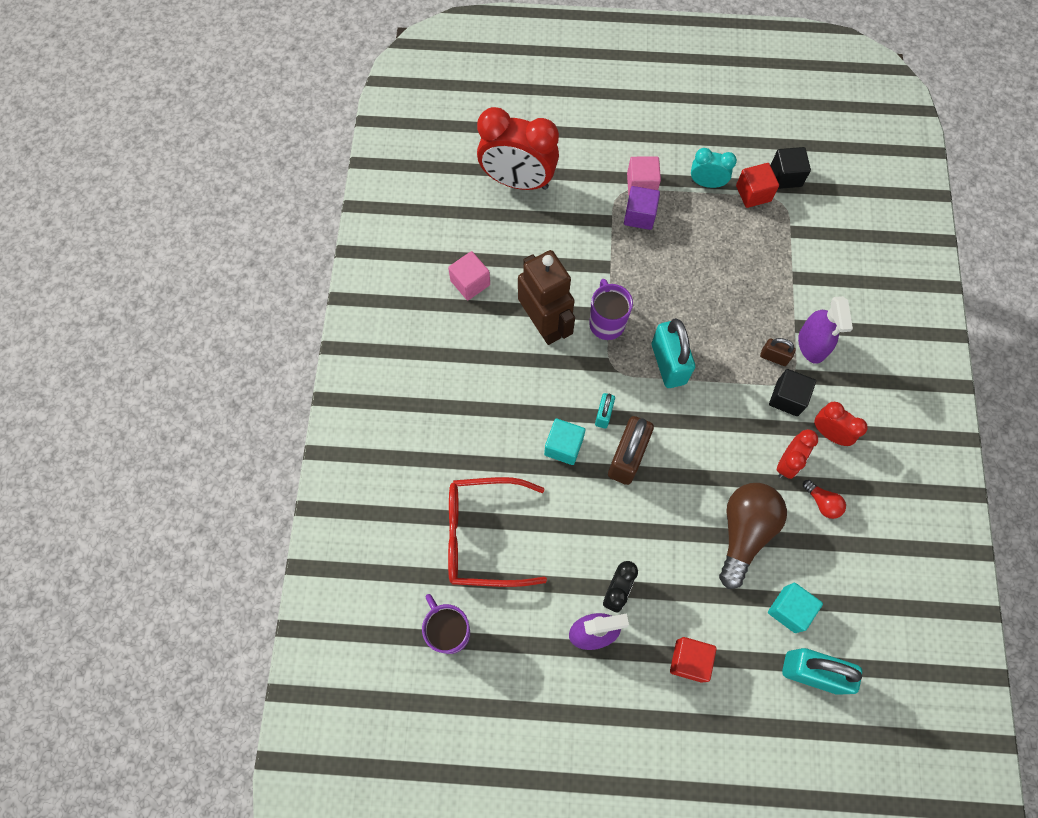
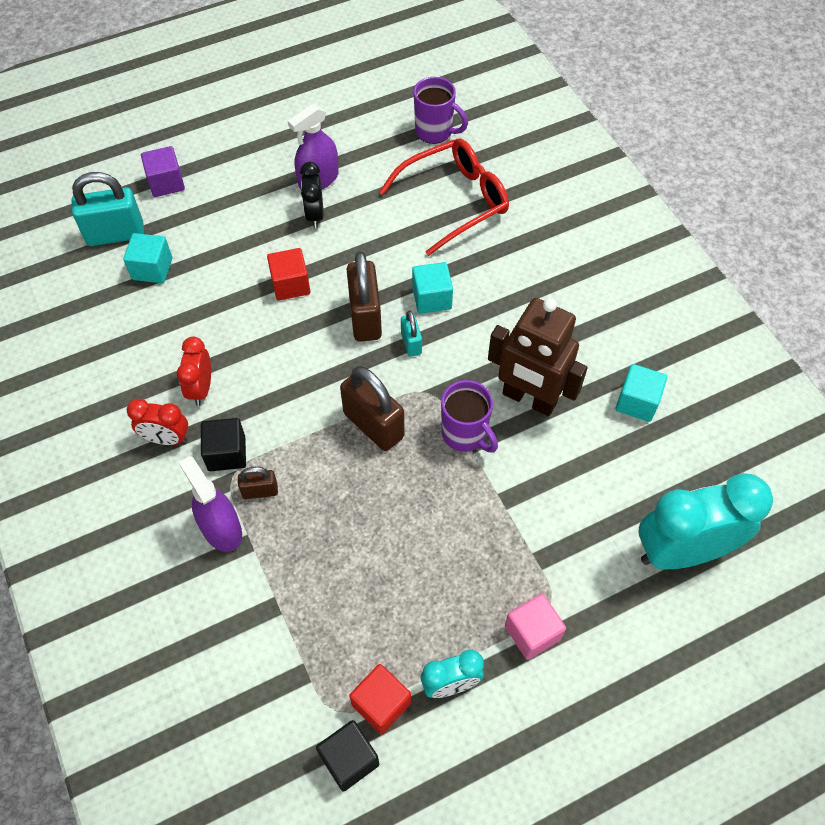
camera: 150 degrees right, 10 degrees down
pink cube [448,251,490,300] -> turquoise cube [616,364,667,422]
red clock [477,107,559,190] -> turquoise clock [639,473,773,569]
purple cube [624,186,660,230] -> purple cube moved to [141,146,185,197]
turquoise padlock [652,318,695,388] -> brown padlock [340,366,404,451]
red cube [670,637,717,683] -> red cube moved to [267,248,310,301]
brown light bulb [719,483,787,589] -> none
red light bulb [803,480,846,519] -> none

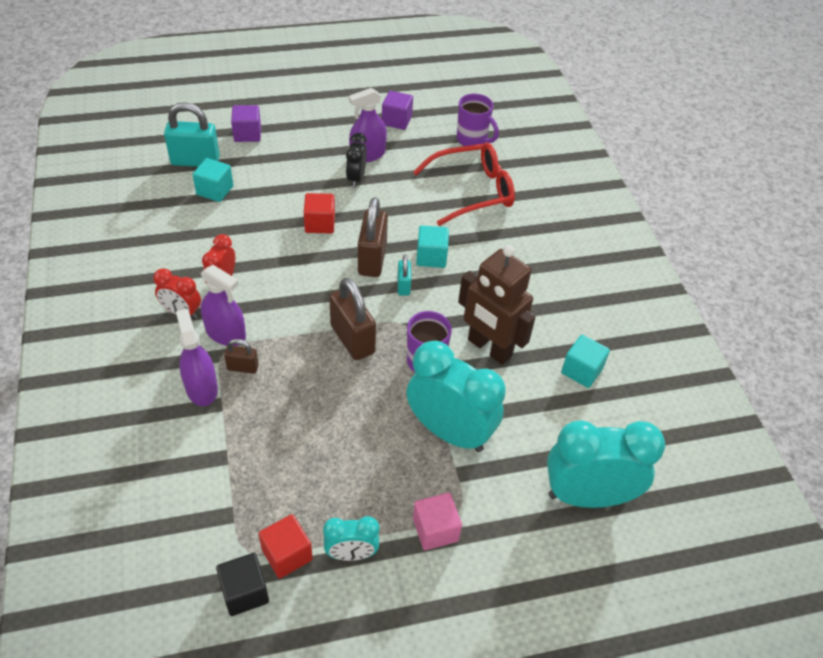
camera: 10 degrees right, 10 degrees down
black cube [201,418,246,471] -> purple spray bottle [201,265,246,346]
none -> purple cube [382,91,413,130]
none -> turquoise clock [406,341,506,452]

